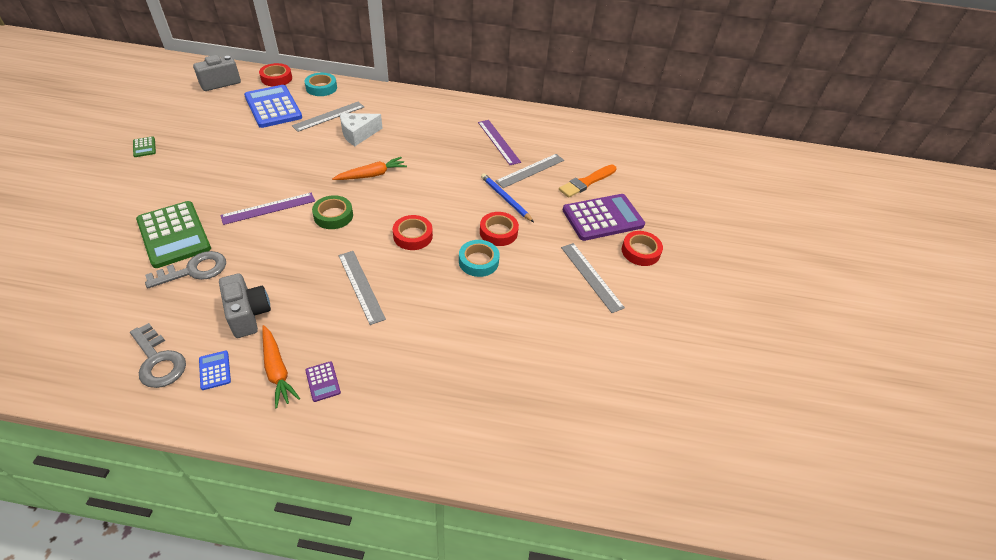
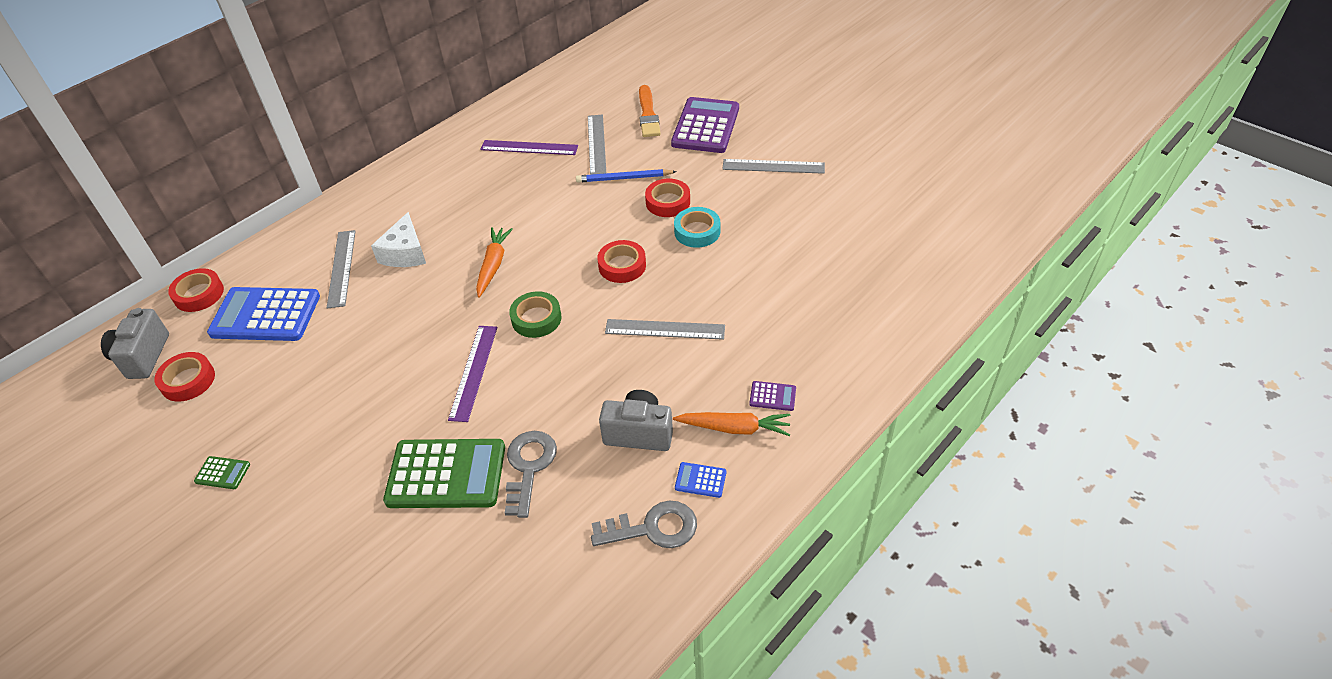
camera: 50 degrees left, 0 degrees up
turquoise tape [304,73,337,96] -> none
red tape [622,231,663,266] -> red tape moved to [154,352,215,402]

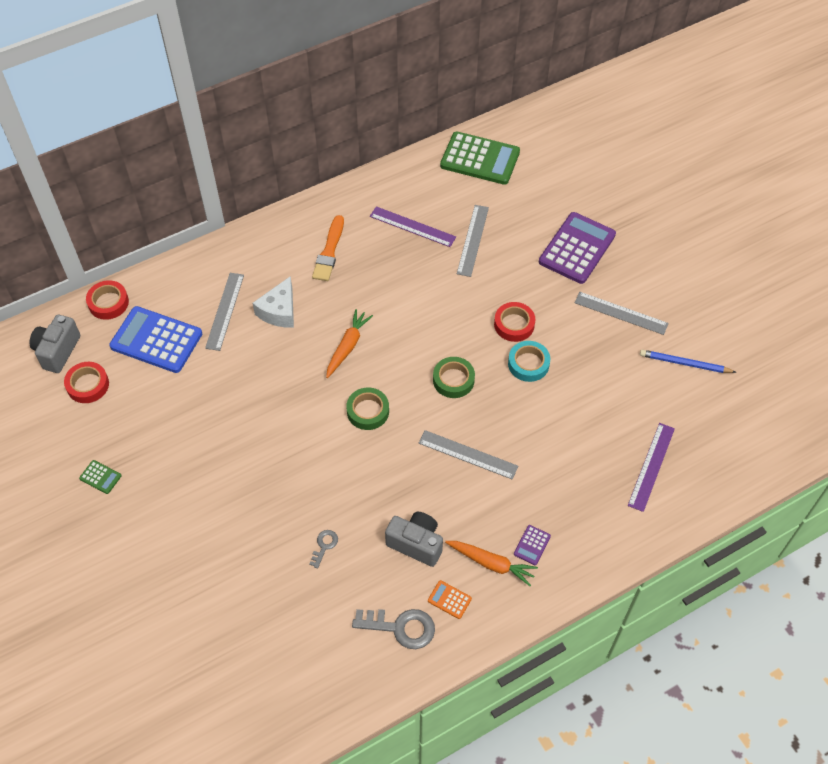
camera: 15 degrees right, 10 degrees up
green calculator [383,439,505,508] -> green calculator moved to [440,131,520,185]
purple ruler [448,326,497,422] -> purple ruler moved to [628,423,675,512]
grey key [505,431,557,518] -> grey key [309,530,338,568], size x0.53
blue pencil [576,169,677,183] -> blue pencil moved to [640,350,736,373]
red tape [597,240,646,283] -> green tape [433,357,475,398]
orange brush [639,85,661,137] -> orange brush moved to [312,215,344,281]
blue calculator [675,462,726,498] -> orange calculator [428,580,472,619]
purple calculator [749,381,796,411] -> purple calculator turned 90 degrees clockwise [514,525,551,565]

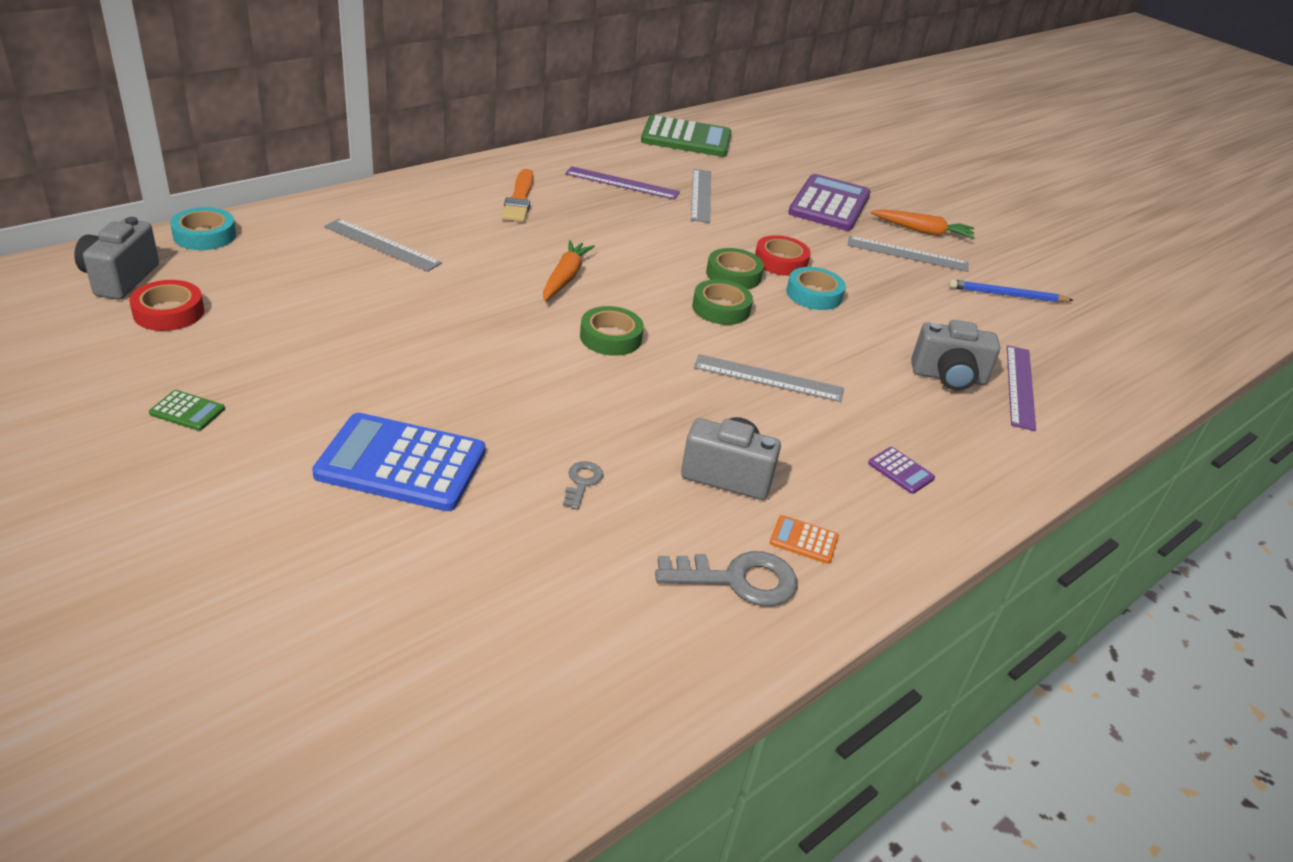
camera: 15 degrees left, 20 degrees down
red tape [86,280,129,320] -> turquoise tape [170,207,236,250]
blue calculator [109,306,202,373] -> blue calculator moved to [312,413,485,511]
grey ruler [205,273,244,351] -> grey ruler turned 60 degrees counterclockwise [324,219,442,272]
white cheese [252,276,294,327] -> none
orange carrot [445,541,538,586] -> orange carrot moved to [871,209,975,239]
purple calculator [514,525,551,565] -> purple calculator turned 60 degrees counterclockwise [868,447,935,494]
none -> green tape [706,248,764,289]
none -> grey camera [911,320,1000,391]

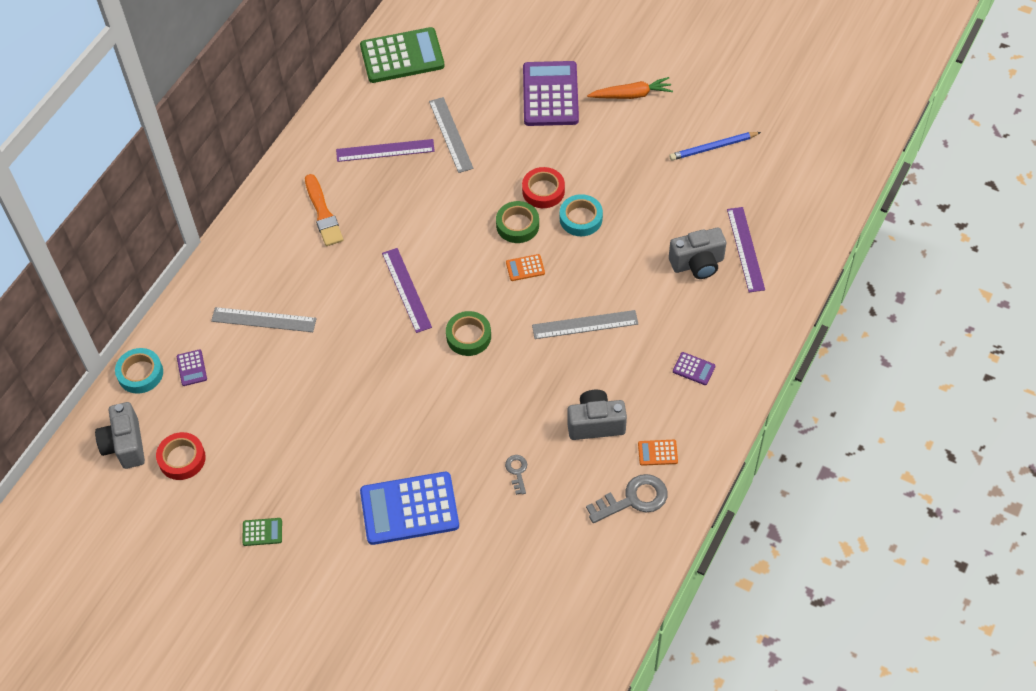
camera: 15 degrees left, 20 degrees up
orange carrot [543,240,595,301] -> purple ruler [382,248,432,333]
green tape [692,279,753,325] -> orange calculator [506,254,545,281]
grey ruler [847,236,969,272] -> none
none -> purple calculator [177,349,207,386]

